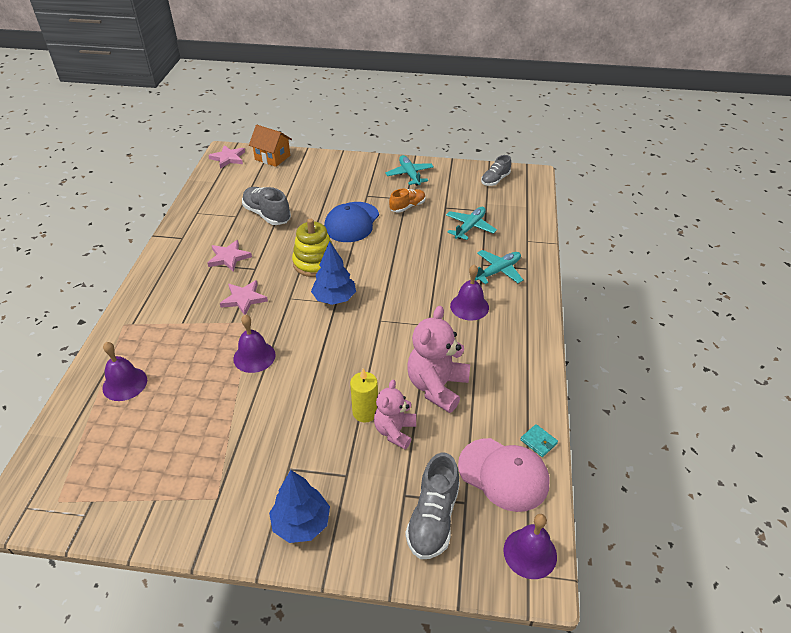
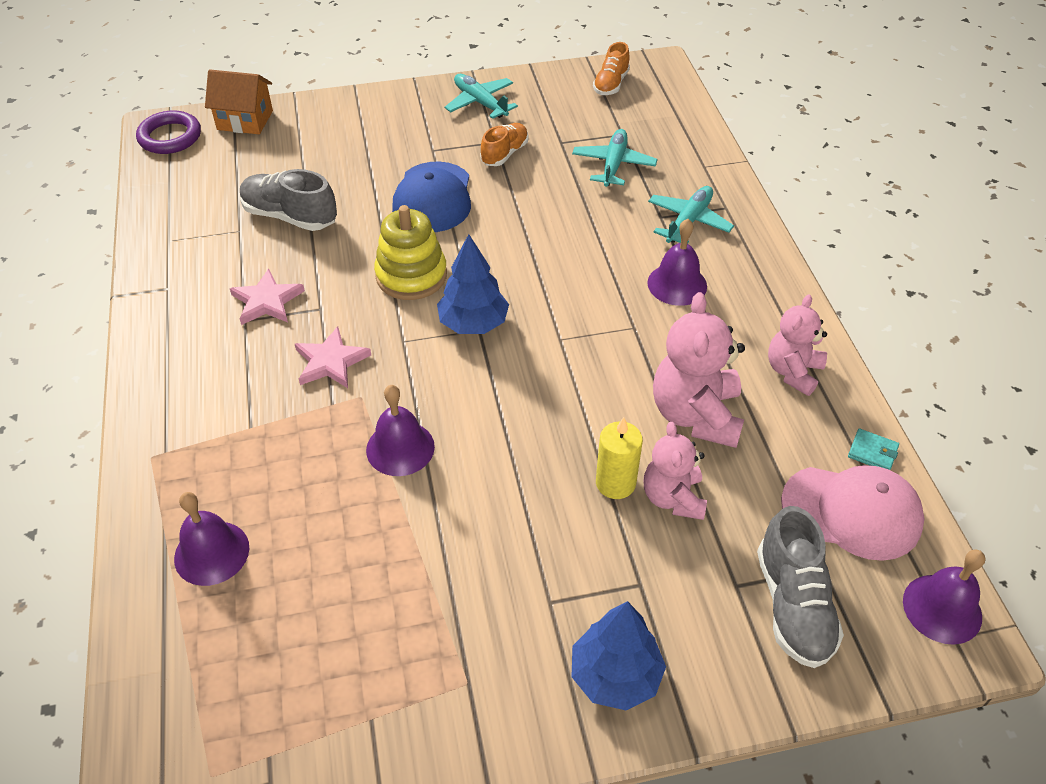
camera: 20 degrees left, 5 degrees up
pink star [208,145,245,169] -> purple ring [136,110,201,154]
grey shoe [481,155,511,186] -> orange shoe [593,42,630,95]
none -> pink teddy bear [768,294,827,396]

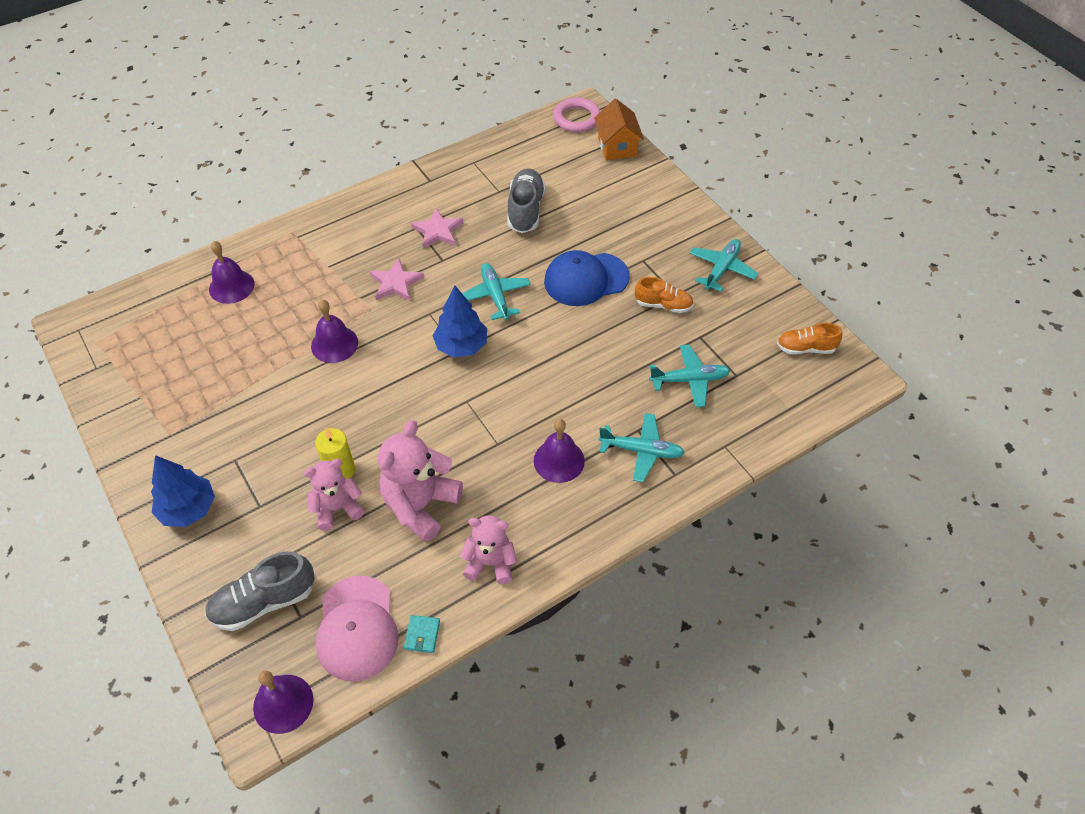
camera: 70 degrees right, 5 degrees up
purple ring [136,110,201,154] -> pink ring [553,98,600,132]
yellow stacking toy [374,205,447,300] -> turquoise plane [462,263,531,320]
pink teddy bear [653,292,745,448] -> pink teddy bear turned 45 degrees counterclockwise [378,420,463,542]

